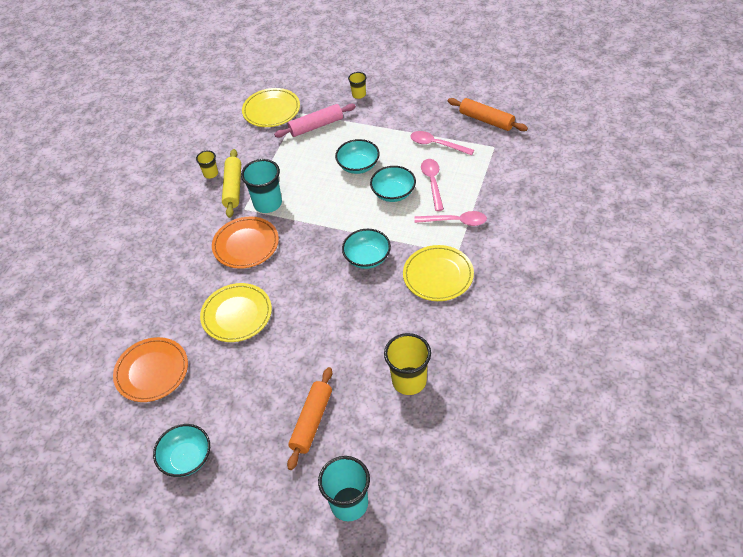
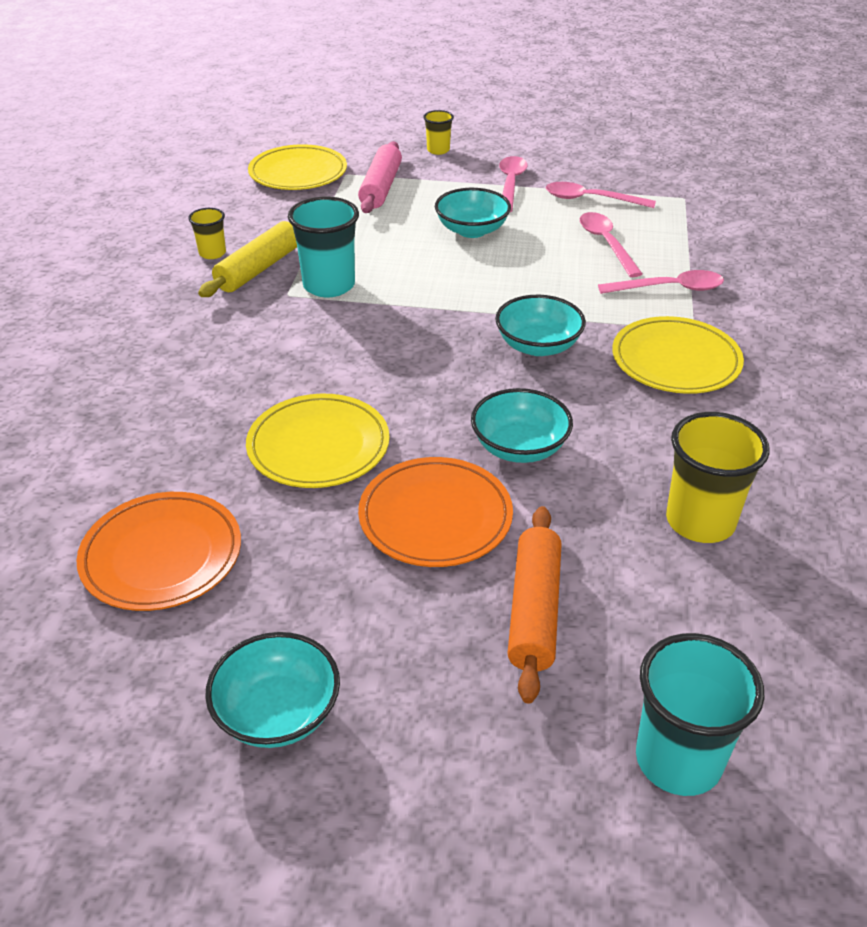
camera: 15 degrees left, 10 degrees down
orange plate [212,217,279,269] -> orange plate moved to [358,457,513,567]
yellow rolling pin [222,149,241,218] -> yellow rolling pin turned 45 degrees clockwise [198,221,297,297]
pink rolling pin [274,104,356,137] -> pink rolling pin turned 45 degrees counterclockwise [358,141,402,213]
turquoise bowl [370,166,416,202] -> turquoise bowl moved to [471,388,573,463]
orange rolling pin [448,98,528,131] -> none
none -> pink spoon [499,156,528,212]

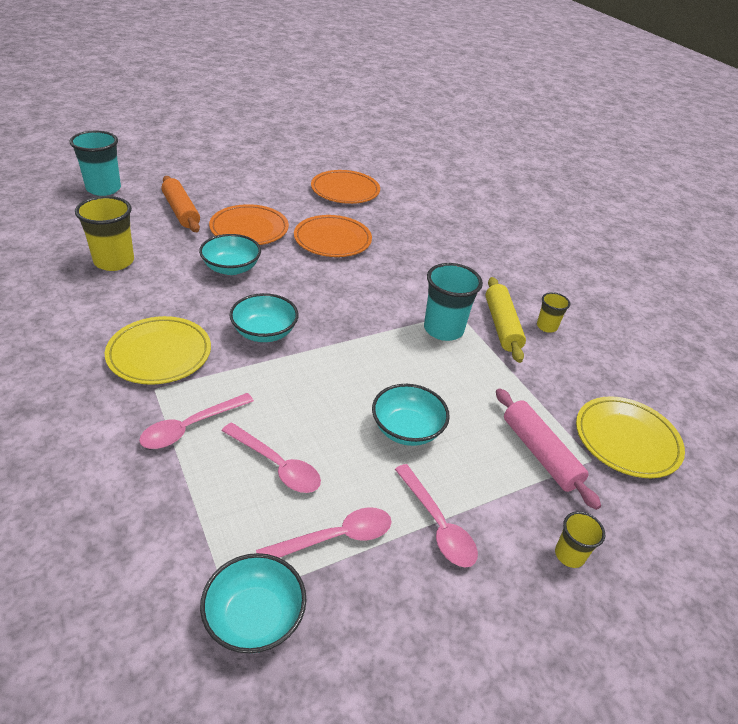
camera: 140 degrees right, 0 degrees up
turquoise bowl [205,632,340,748] -> turquoise bowl moved to [200,553,306,654]
yellow plate [246,394,390,488] -> orange plate [294,215,372,257]

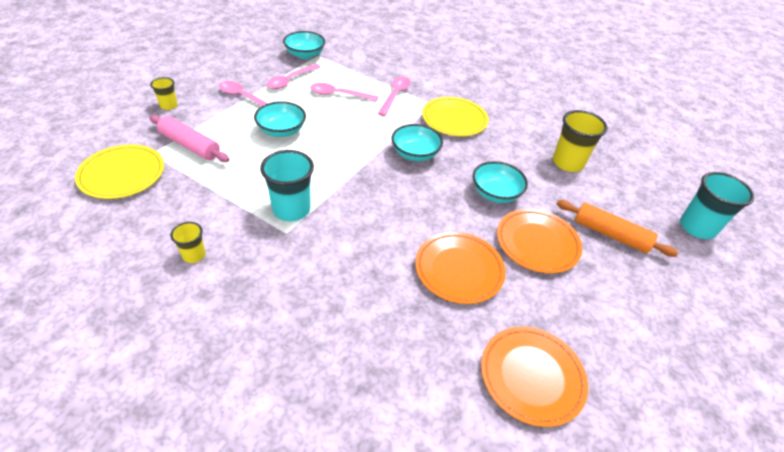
camera: 150 degrees right, 5 degrees up
yellow rolling pin [485,277,526,363] -> none

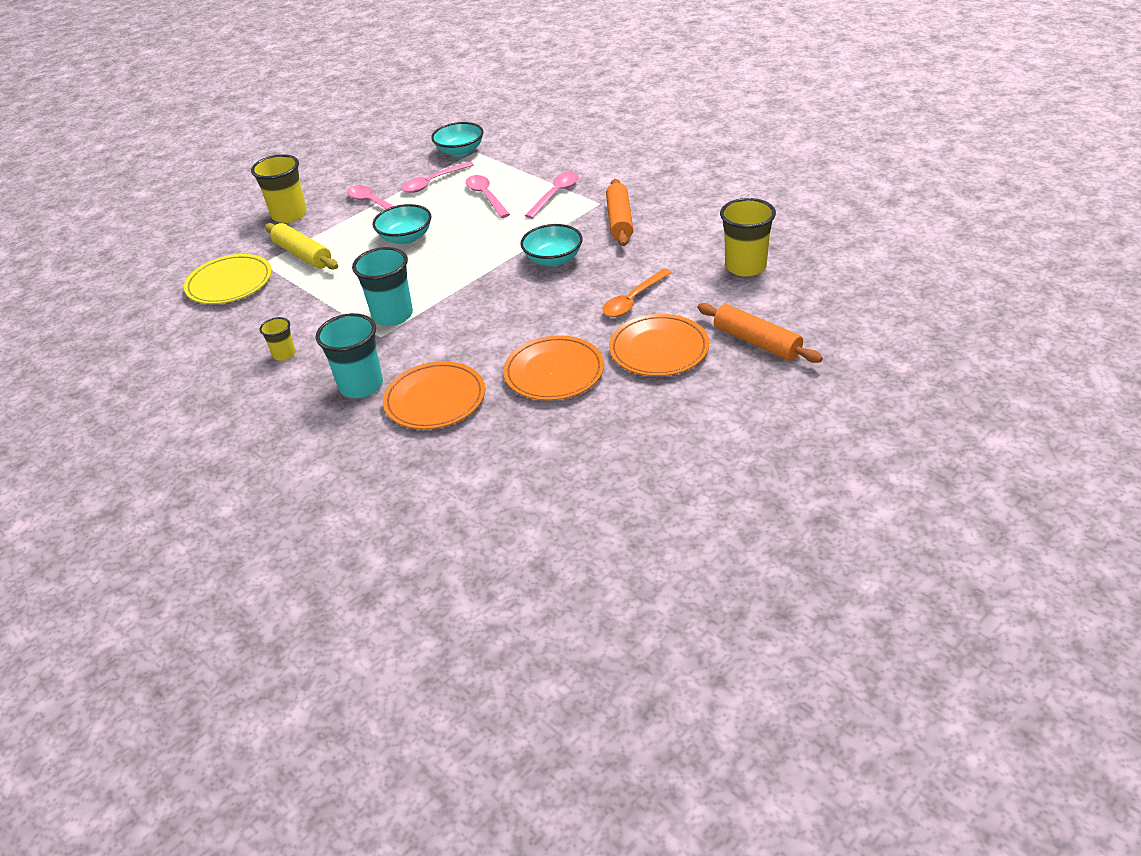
camera: 20 degrees right, 5 degrees down
pink rolling pin [149,115,230,162] -> yellow rolling pin [265,223,338,270]
yellow cup [150,77,178,110] -> yellow cup [251,154,307,223], size x1.85
pink spoon [310,83,379,101] -> pink spoon turned 45 degrees clockwise [466,175,510,218]
yellow plate [422,97,489,136] -> orange rolling pin [606,179,633,246]
turquoise bowl [473,161,528,203] -> orange spoon [602,269,672,317]
orange plate [481,326,588,427] -> orange plate moved to [383,361,485,429]
turquoise cup [680,172,755,239] -> turquoise cup moved to [316,313,383,398]

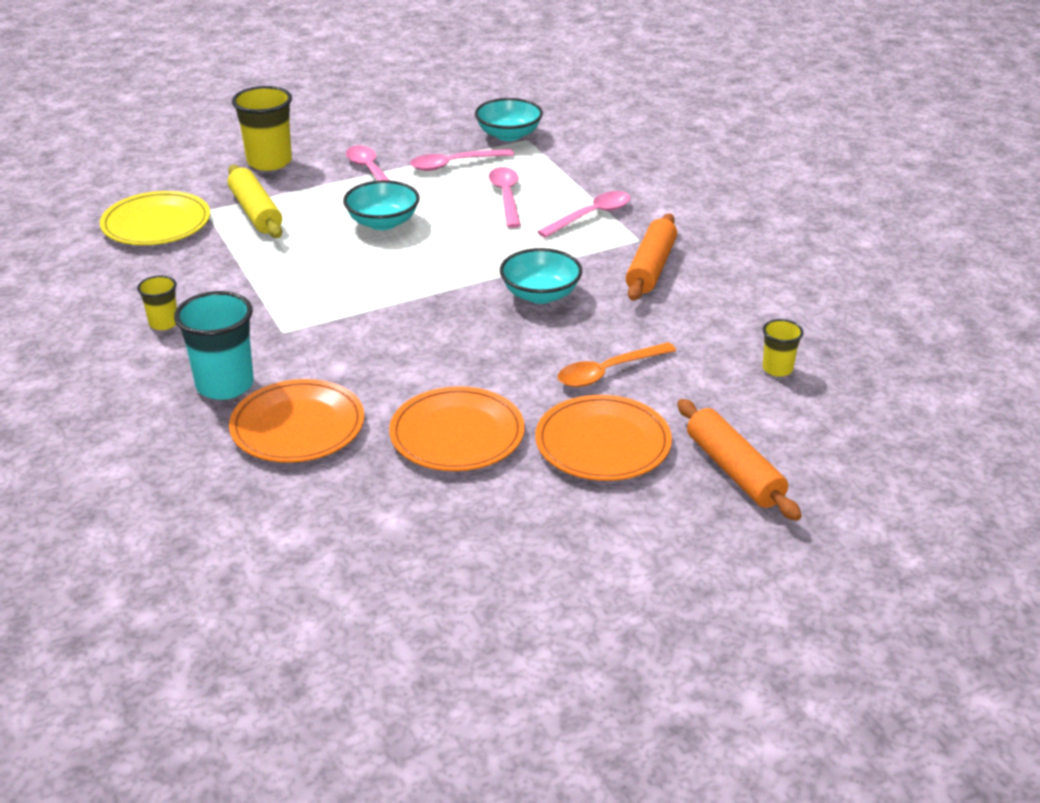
camera: 15 degrees right, 5 degrees down
turquoise cup [352,247,413,326] -> none
yellow cup [720,198,776,277] -> yellow cup [762,319,804,377], size x0.54

